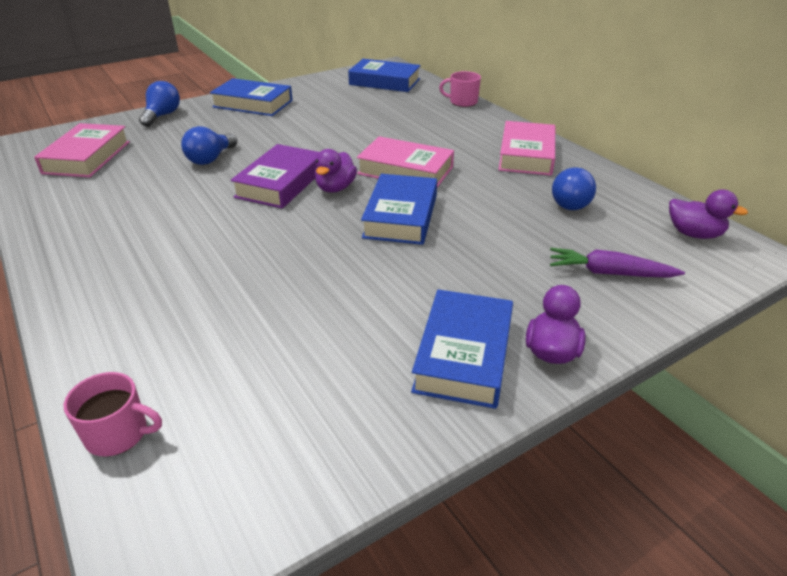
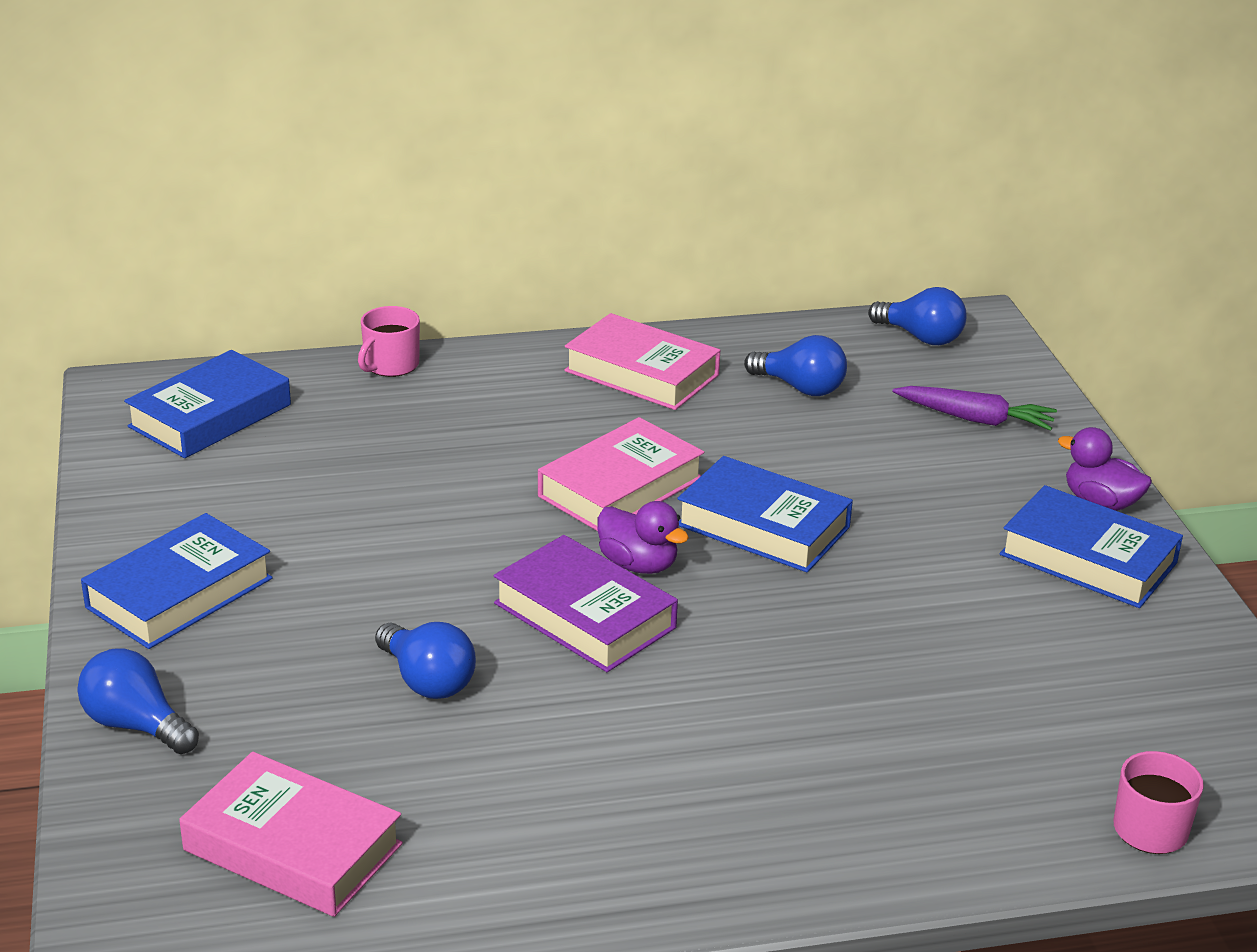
camera: 70 degrees left, 5 degrees down
purple carrot [550,248,685,278] -> purple carrot turned 105 degrees counterclockwise [893,386,1057,431]
purple duck [669,189,748,239] -> blue light bulb [868,287,967,345]

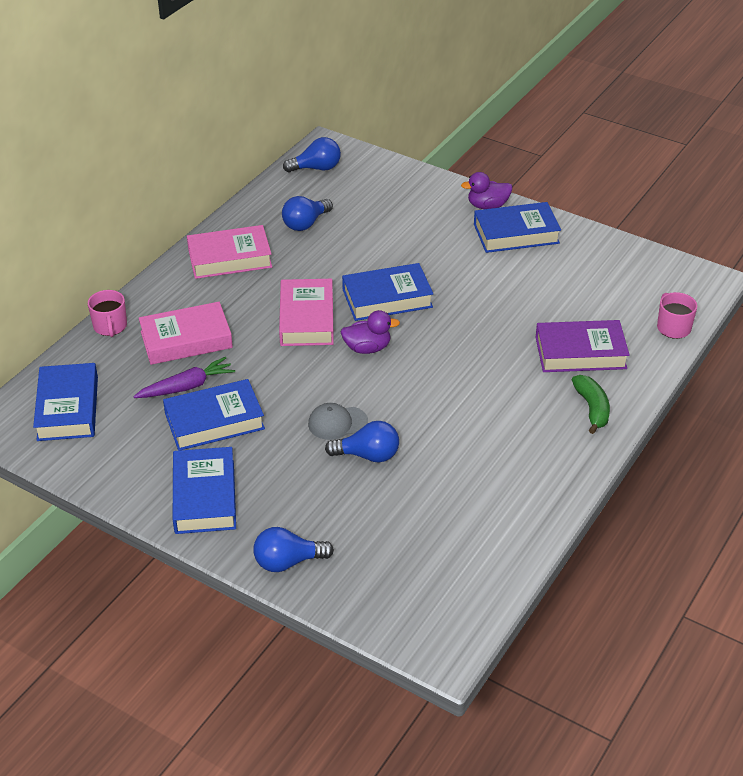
camera: 45 degrees left, 10 degrees up
pink book [179,752,403,917] -> pink book moved to [139,302,233,365]
purple book [494,535,678,672] -> purple book moved to [536,320,630,372]
blue light bulb [744,335,847,396] -> blue light bulb turned 150 degrees clockwise [282,196,333,231]
purple carrot [893,386,1057,431] -> purple carrot moved to [133,357,235,398]
none -> blue book [163,379,265,451]
none -> grey cap [308,403,368,440]
none -> green banana [572,375,610,434]

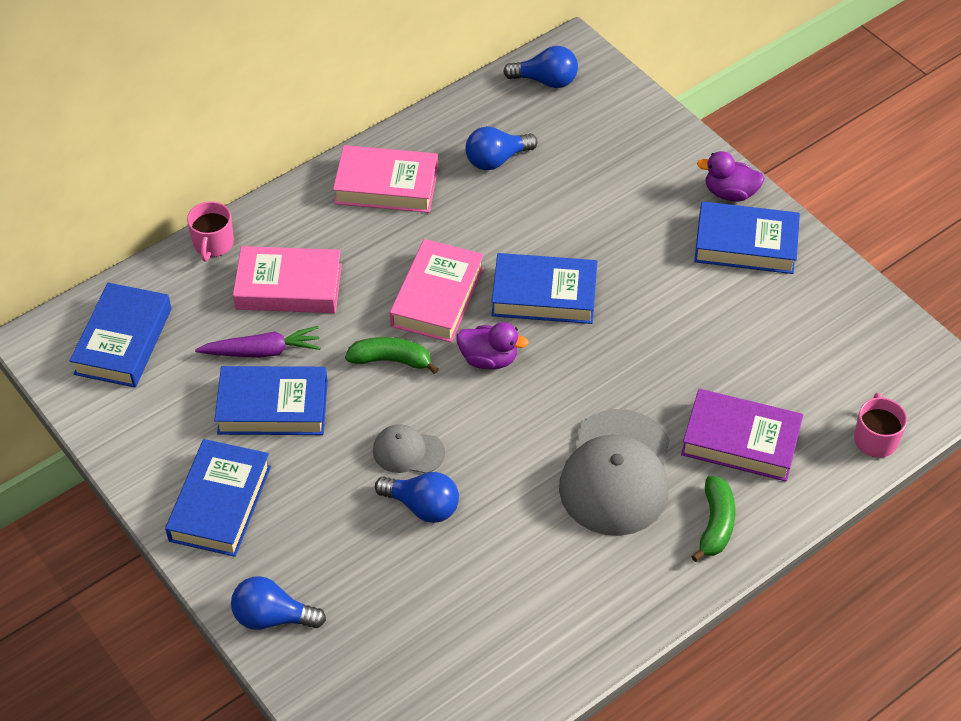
camera: 20 degrees right, 10 degrees up
none -> green banana [345,337,439,374]
none -> grey cap [559,409,670,536]

